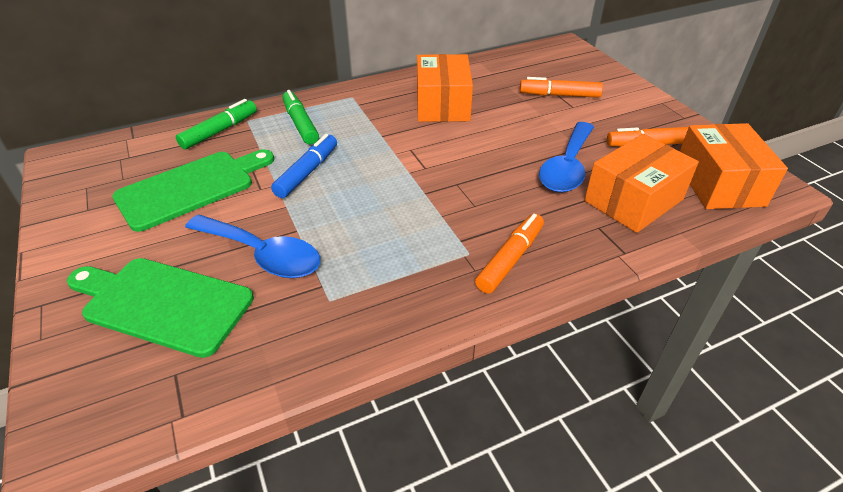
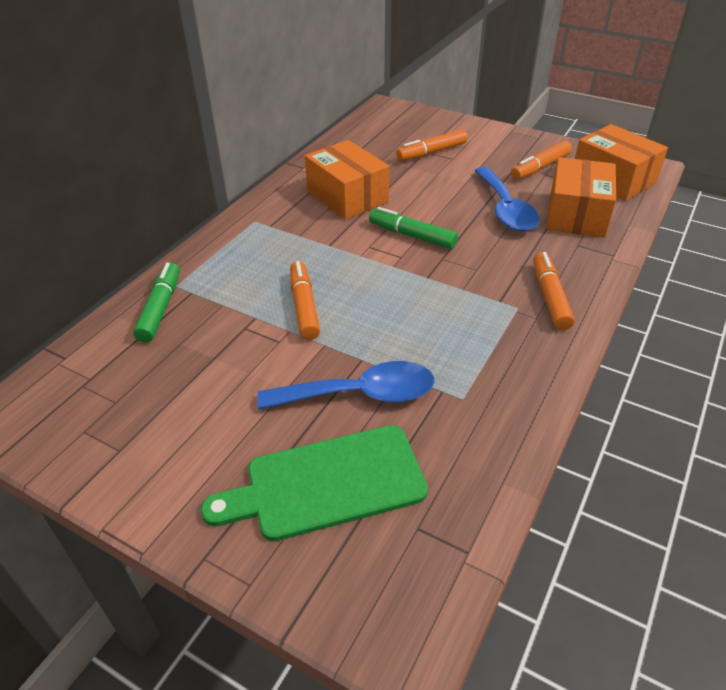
camera: 35 degrees left, 0 degrees up
green cutting board [112,149,274,232] -> none
blue marker [271,134,337,198] -> orange marker [290,261,320,340]
green marker [282,90,319,144] -> green marker moved to [369,207,458,249]

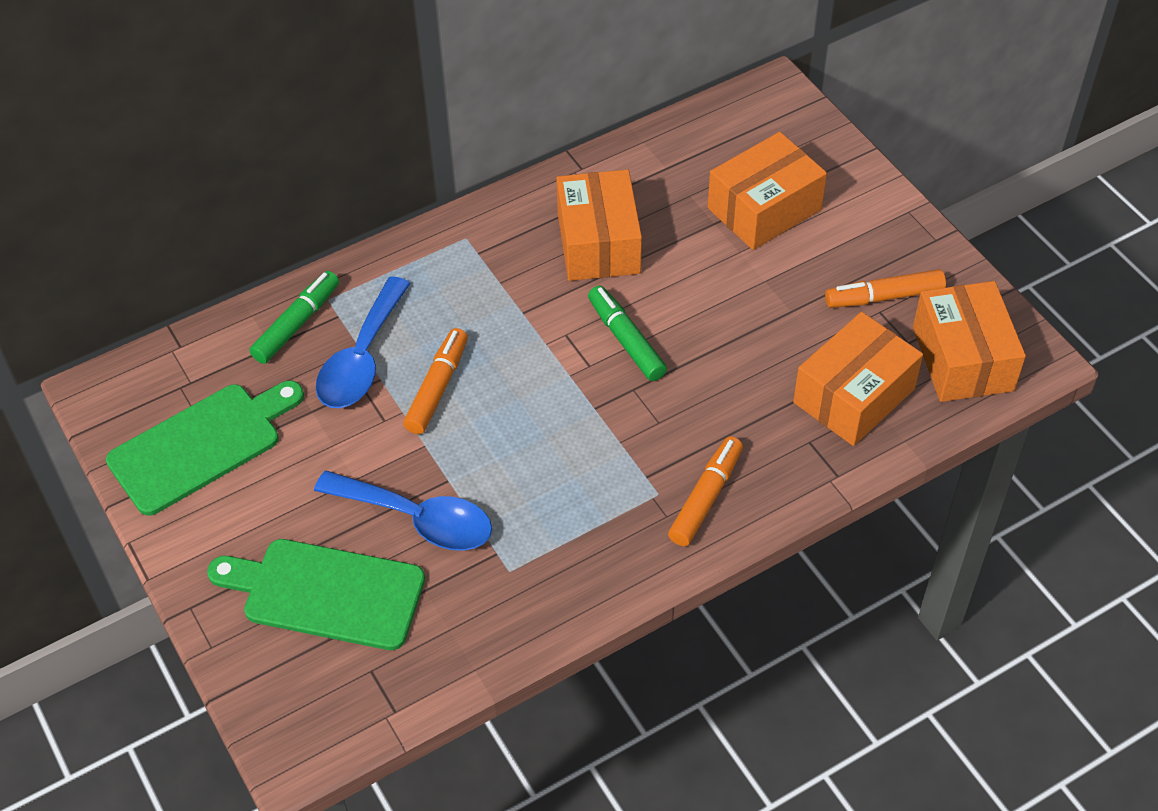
camera: 30 degrees right, 10 degrees up
orange marker [396,129,468,161] -> orange box [708,132,827,250]
blue spoon [474,167,539,231] -> blue spoon moved to [316,276,411,408]
none -> green cutting board [106,381,304,516]

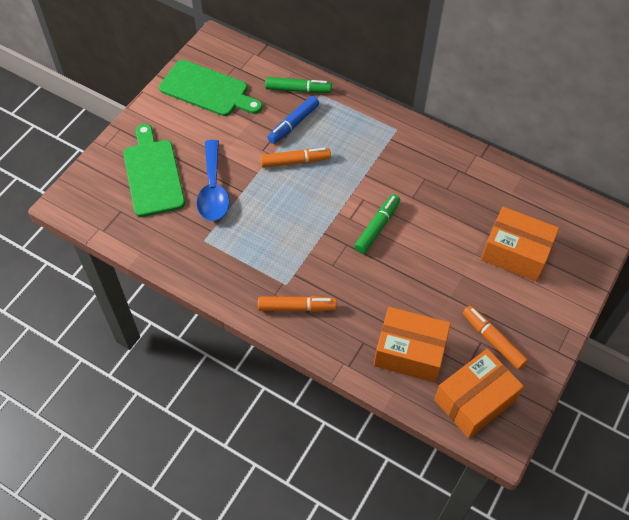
camera: 60 degrees right, 5 degrees up
blue spoon [316,276,411,408] -> blue marker [267,96,319,144]
orange box [556,169,642,281] -> none

